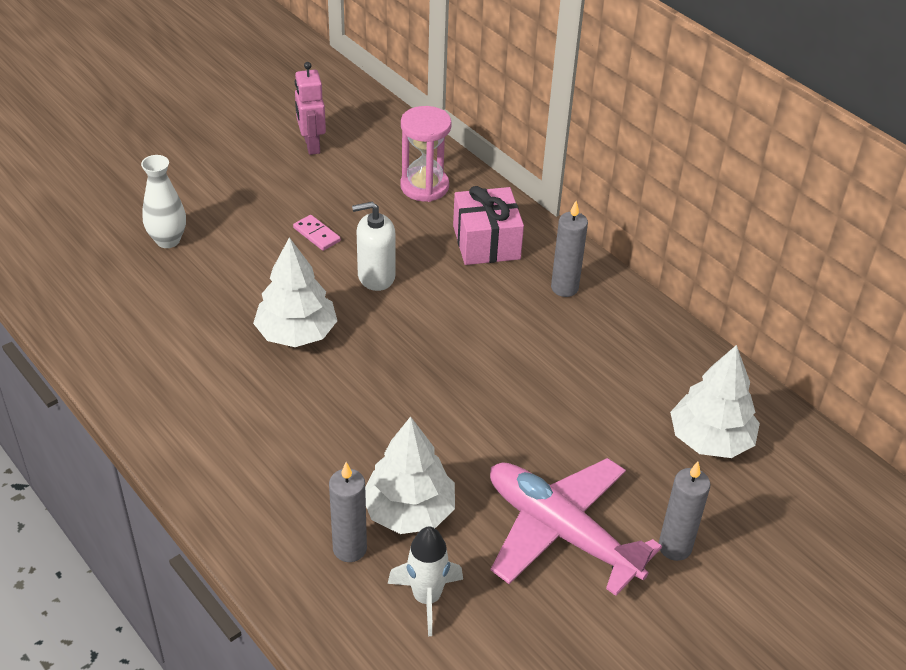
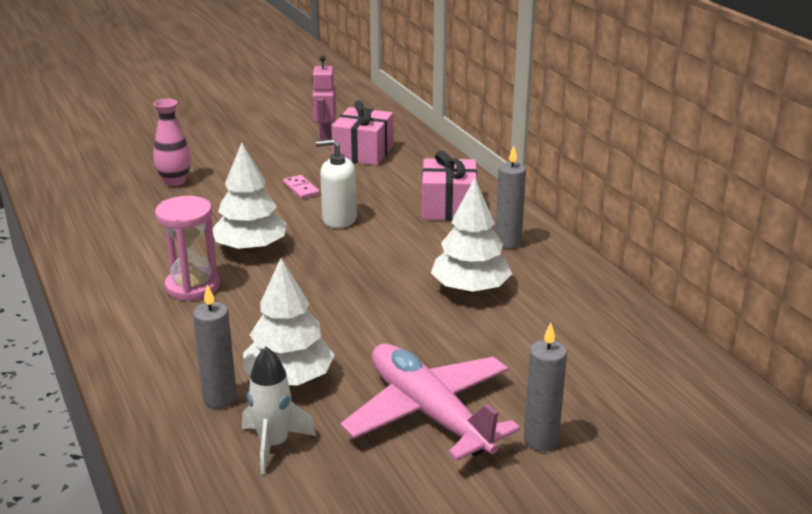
camera: 15 degrees right, 15 degrees down
white vase [141,155,186,248] -> pink vase [153,99,191,186]
pink hourglass [400,106,452,202] -> pink hourglass moved to [155,196,220,301]
white tree [670,345,760,458] -> white tree moved to [431,178,512,294]
none -> pink gift [331,101,393,166]

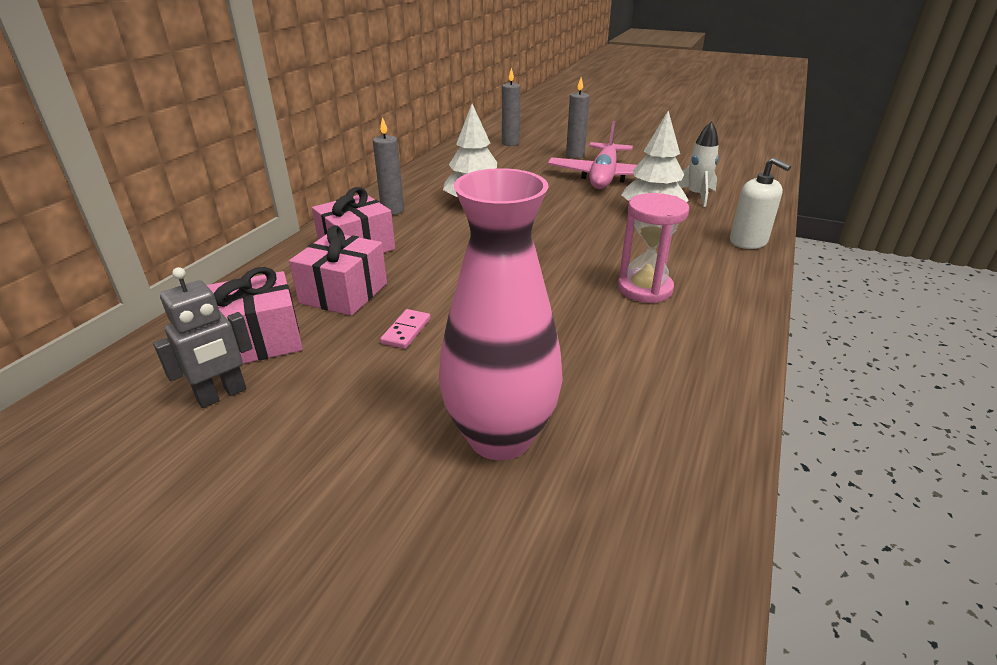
camera: 130 degrees left, 5 degrees up
pink vase [153,99,191,186] -> pink vase [439,168,563,460], size x1.84
grey candle [193,284,237,408] -> grey candle moved to [502,68,520,146]
white tree [213,143,287,252] -> none
pink robot [312,55,336,141] -> grey robot [153,267,253,408]
white soap dispenser [316,139,357,228] -> white soap dispenser moved to [730,158,791,249]
none -> pink gift [289,225,387,316]

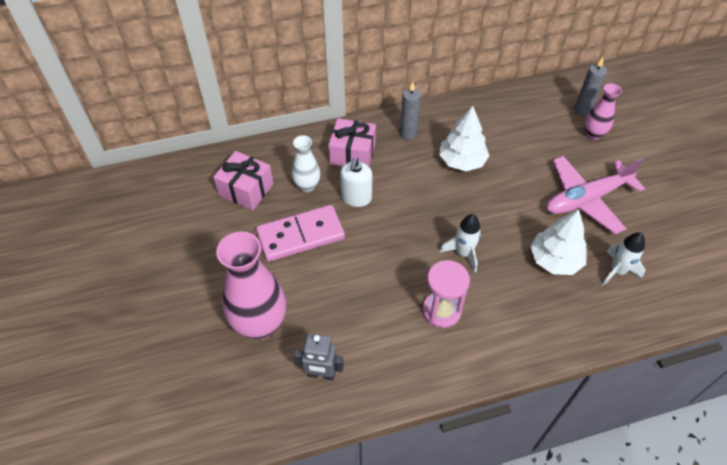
camera: 50 degrees right, 20 degrees up
grey robot [153,267,253,408] -> grey robot moved to [294,333,344,381]
pink gift [289,225,387,316] -> white vase [292,135,320,192]
pink domino [380,309,431,349] -> pink domino [256,205,345,262], size x2.41
grey candle [566,77,590,159] -> none
white soap dispenser [730,158,791,249] -> white soap dispenser moved to [340,157,372,207]
none -> white rocket [440,214,481,272]
none -> pink vase [584,83,622,140]

